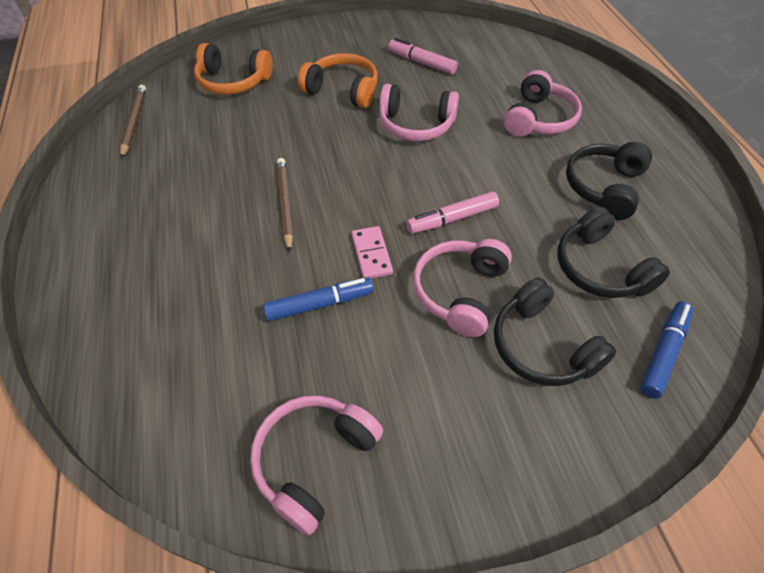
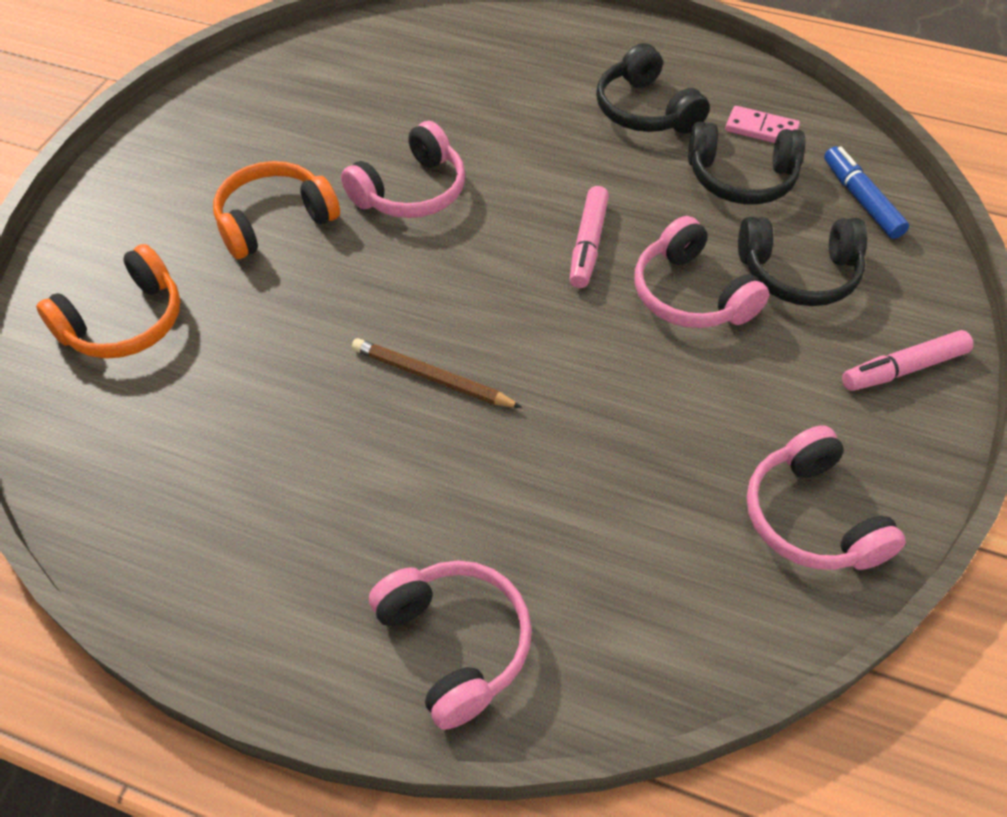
camera: 55 degrees left, 0 degrees up
brown pencil [120,85,146,159] -> none
blue marker [263,278,374,321] -> none
pink domino [351,226,393,279] -> pink domino moved to [725,106,800,143]
pink marker [388,38,458,75] -> pink marker moved to [842,330,973,391]
pink headphones [504,70,582,137] -> pink headphones moved to [369,560,532,730]

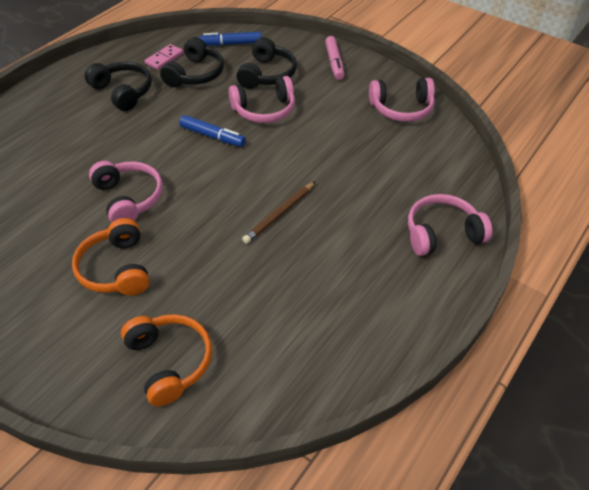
camera: 75 degrees left, 5 degrees down
pink marker [570,186,609,288] -> blue marker [179,115,246,147]
black headphones [596,43,710,134] -> black headphones turned 120 degrees counterclockwise [85,62,152,111]

